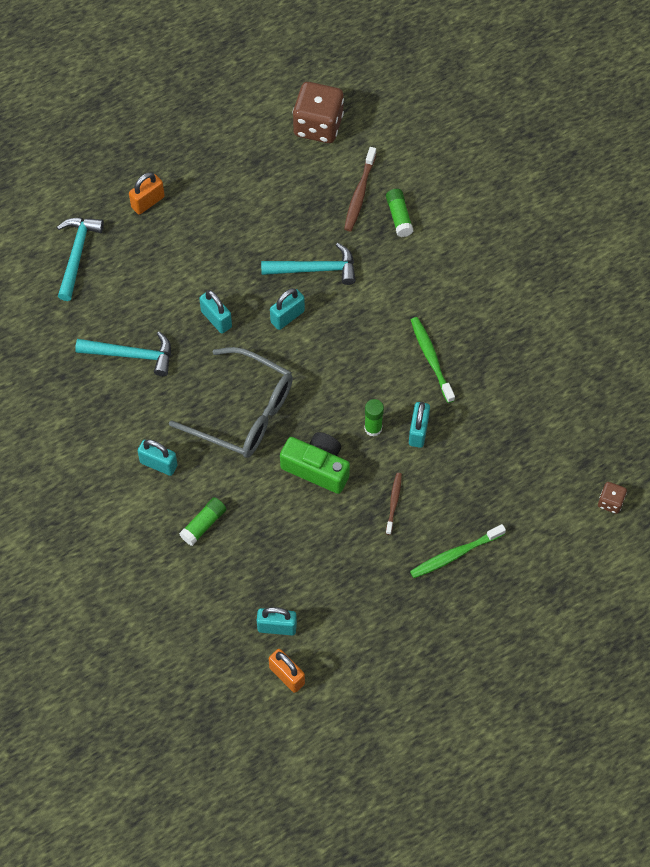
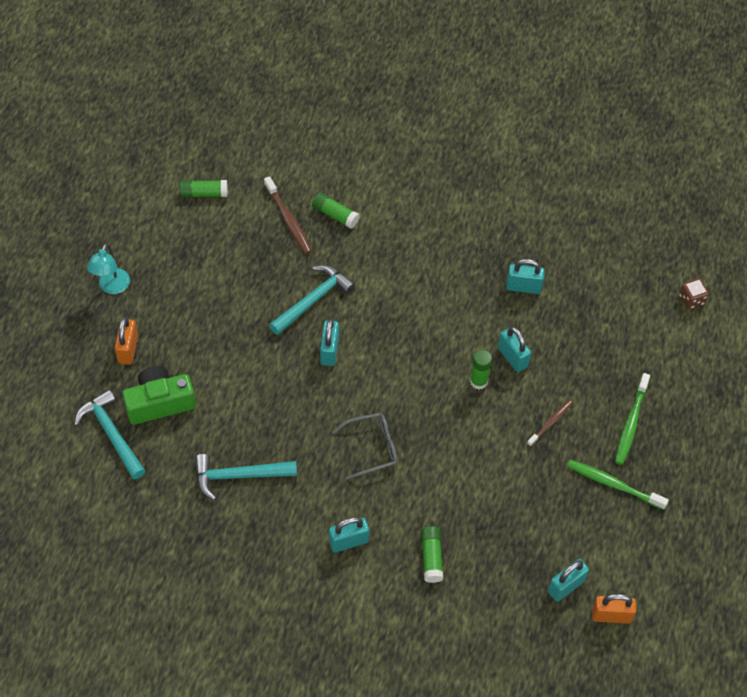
camera: 45 degrees left, 5 degrees down
turquoise hammer [75,332,171,376] -> turquoise hammer turned 150 degrees counterclockwise [195,454,297,501]
grey glasses [169,347,293,458] -> grey glasses [332,413,398,480], size x0.56
turquoise padlock [199,290,232,334] -> turquoise padlock moved to [506,259,545,294]
green camera [280,432,350,494] -> green camera moved to [122,366,196,425]
brown dice [293,82,344,143] -> green glue stick [180,180,228,198]
brown toothbrush [386,473,402,535] -> brown toothbrush turned 75 degrees clockwise [527,400,572,447]
green toothbrush [411,317,455,403] -> green toothbrush moved to [567,460,669,510]
none -> turquoise lamp [87,244,130,294]

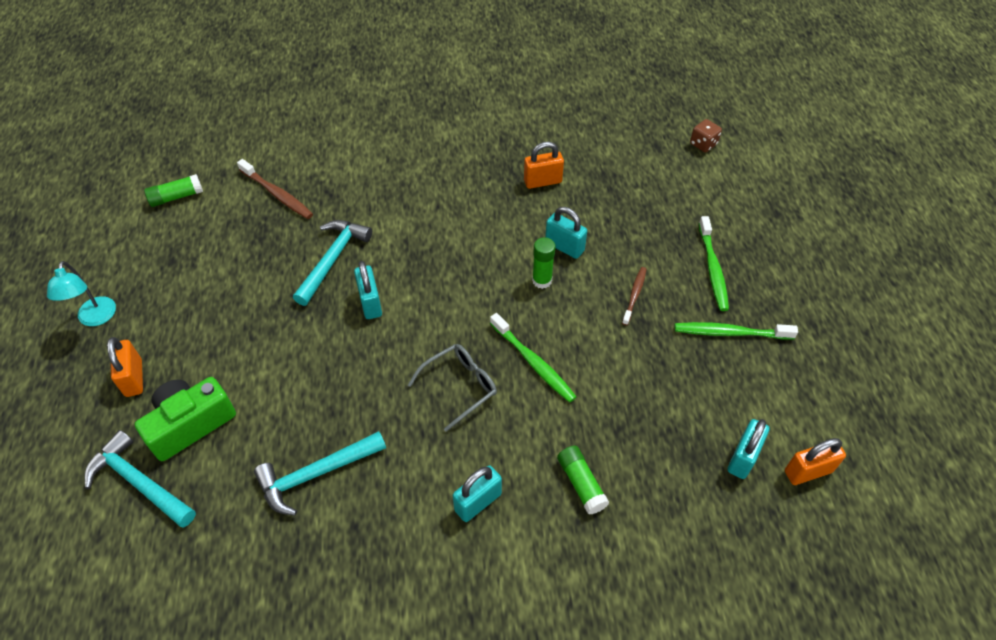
camera: 20 degrees left, 5 degrees down
green glue stick [312,192,360,229] -> none
turquoise padlock [506,259,545,294] -> orange padlock [524,142,564,189]
none -> green toothbrush [490,313,577,403]

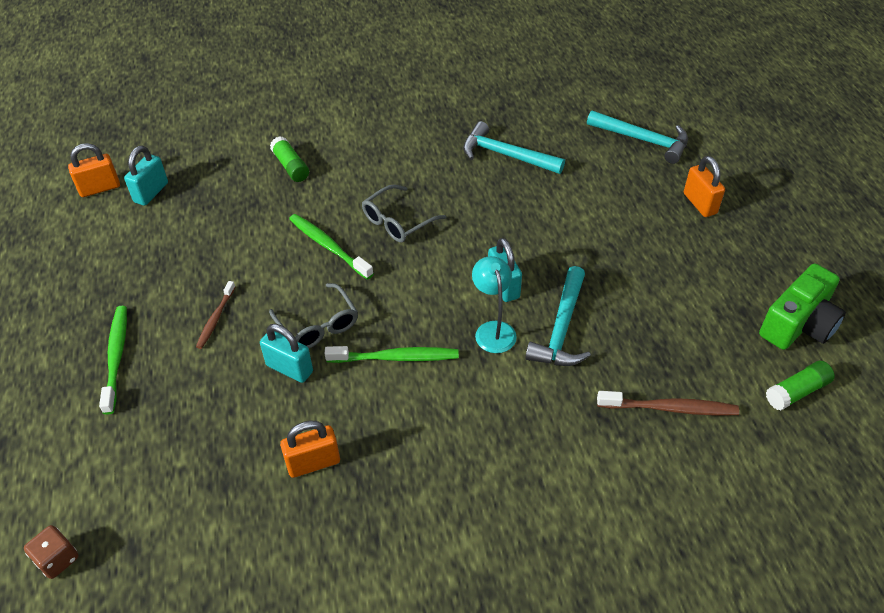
camera: 175 degrees right, 5 degrees down
turquoise lamp [47,261,116,326] -> turquoise lamp moved to [472,256,517,353]
green camera [135,377,236,461] -> green camera moved to [759,263,846,350]
brown toothbrush [237,159,313,219] -> brown toothbrush turned 150 degrees clockwise [597,391,739,416]
turquoise hammer [254,431,386,516] -> turquoise hammer turned 120 degrees counterclockwise [463,121,565,174]
turquoise padlock [453,466,502,522] -> none
green glue stick [532,237,555,289] -> grey glasses [269,283,358,348]
green toothbrush [675,322,798,340] -> green toothbrush moved to [325,346,459,363]

